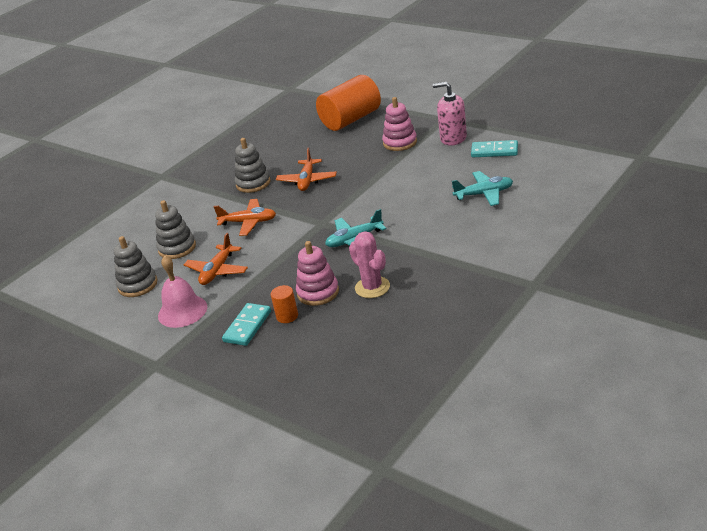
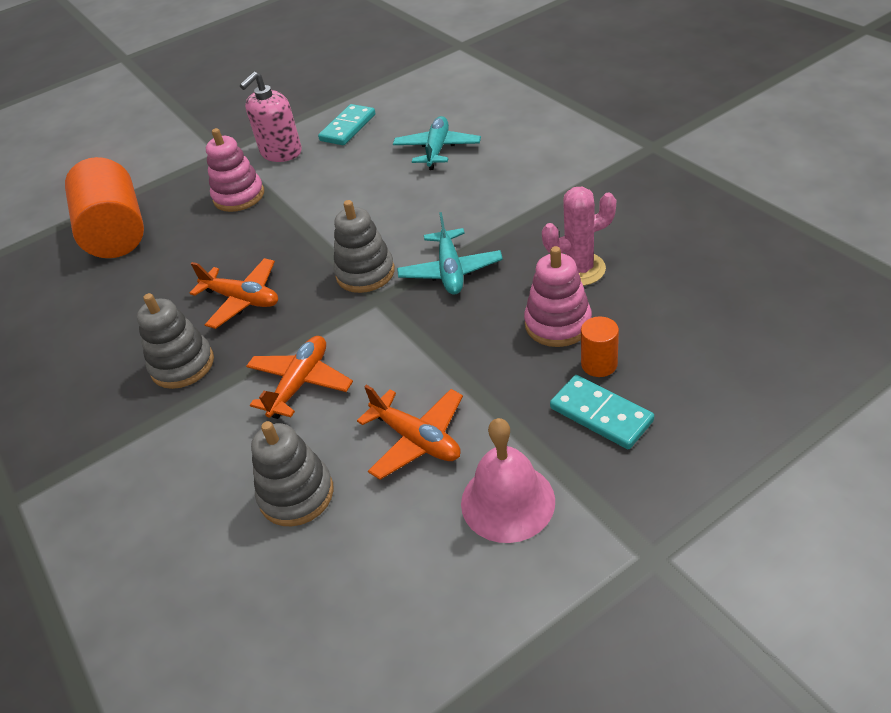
camera: 70 degrees left, 10 degrees up
grey stacking toy [114,236,158,297] -> grey stacking toy moved to [333,200,395,293]

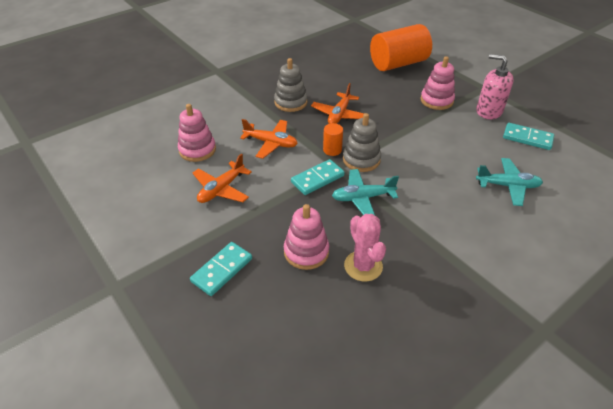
camera: 80 degrees right, 0 degrees up
grey stacking toy [251,421,334,526] -> pink stacking toy [178,104,216,162]
pink bell [461,418,555,543] -> none
orange cylinder [581,316,619,377] -> orange cylinder moved to [323,123,343,156]
none -> turquoise domino [291,159,345,195]

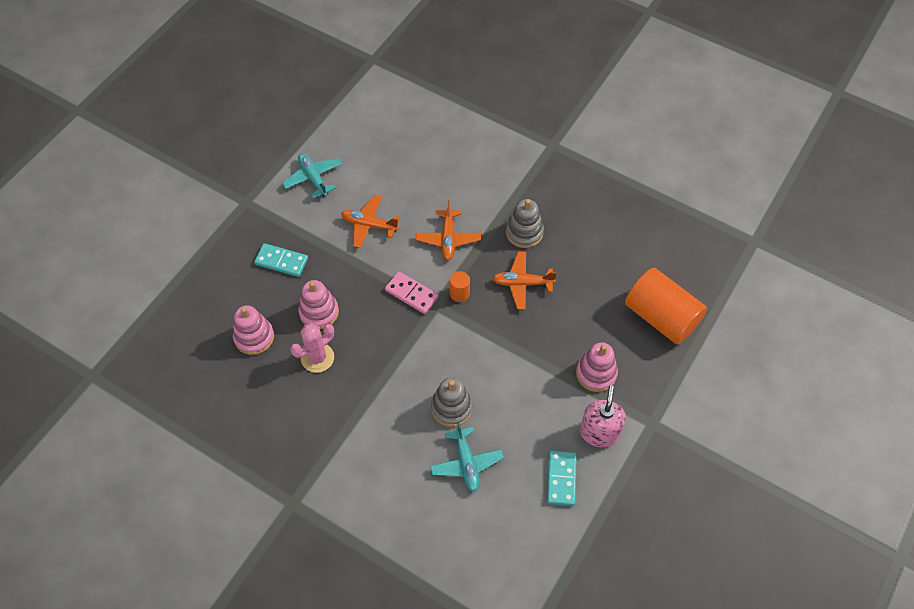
camera: 70 degrees right, 15 degrees up
pink stacking toy [178,104,216,162] -> pink stacking toy moved to [233,305,274,355]
turquoise domino [291,159,345,195] -> pink domino [385,271,439,314]
turquoise plane [332,169,399,215] -> turquoise plane moved to [282,153,342,198]
grey stacking toy [343,113,381,172] -> grey stacking toy moved to [431,377,473,427]

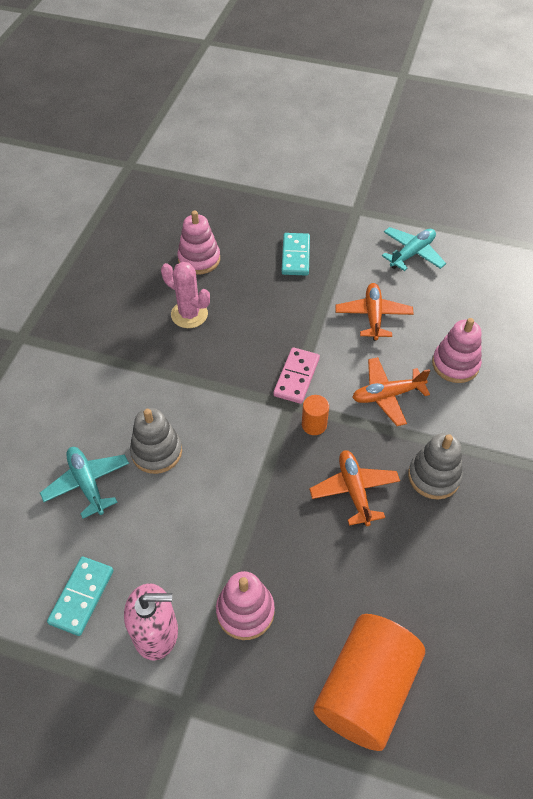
camera: 75 degrees right, 5 degrees down
pink stacking toy [299,280,339,329] -> pink stacking toy moved to [432,318,482,383]
turquoise plane [430,421,504,492] -> turquoise plane turned 90 degrees clockwise [40,447,129,518]
turquoise domino [547,450,577,506] -> turquoise domino turned 60 degrees counterclockwise [47,557,113,636]

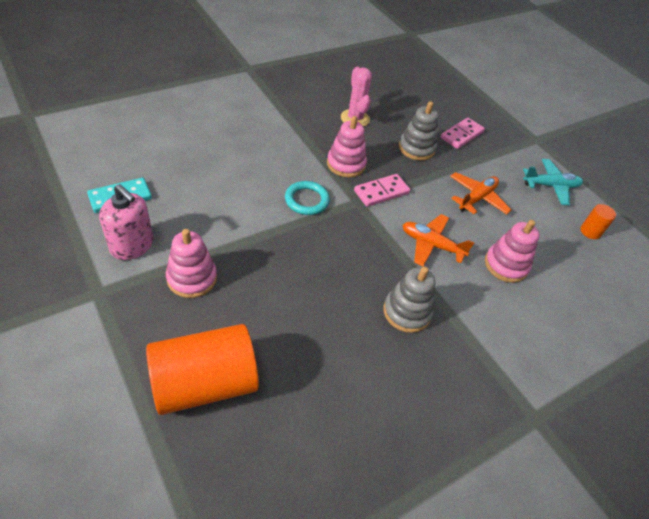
camera: 35 degrees right, 5 degrees down
turquoise plane [40,447,129,518] -> none
grey stacking toy [130,408,182,474] -> grey stacking toy moved to [399,101,438,161]
pink stacking toy [177,210,220,274] -> pink stacking toy moved to [327,116,367,177]
turquoise domino [282,233,310,276] -> pink domino [441,118,485,149]
orange cylinder [302,395,329,435] -> orange cylinder moved to [581,204,616,239]
orange plane [309,450,400,526] -> none
none -> turquoise ring [285,181,330,215]

